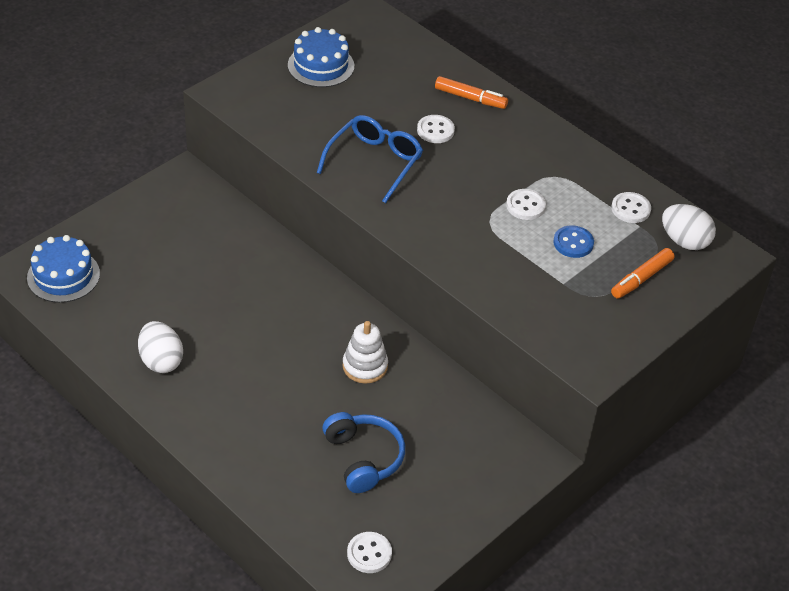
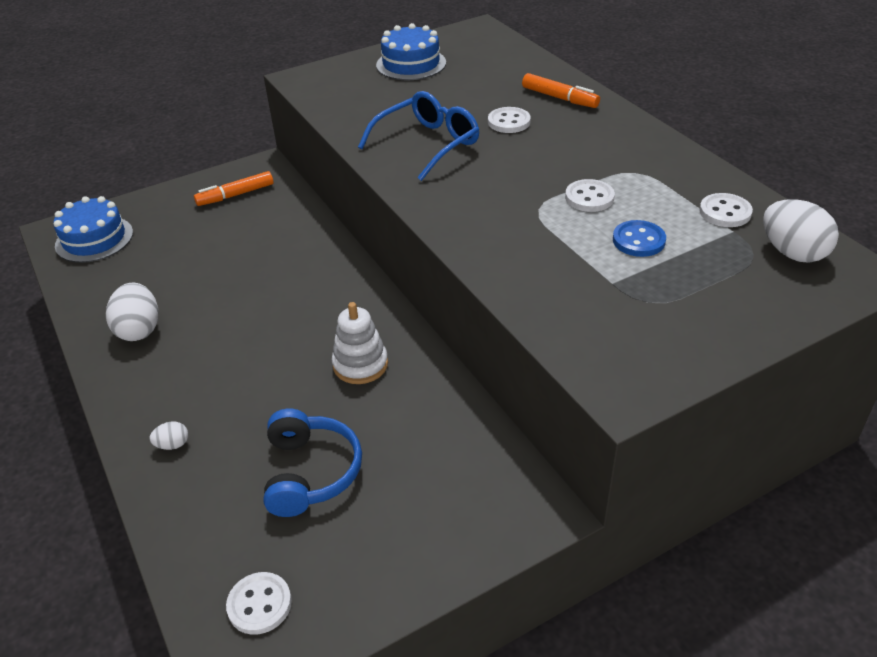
camera: 20 degrees right, 5 degrees down
orange marker [611,248,675,299] -> orange marker moved to [194,171,273,206]
none -> white egg [150,421,188,450]

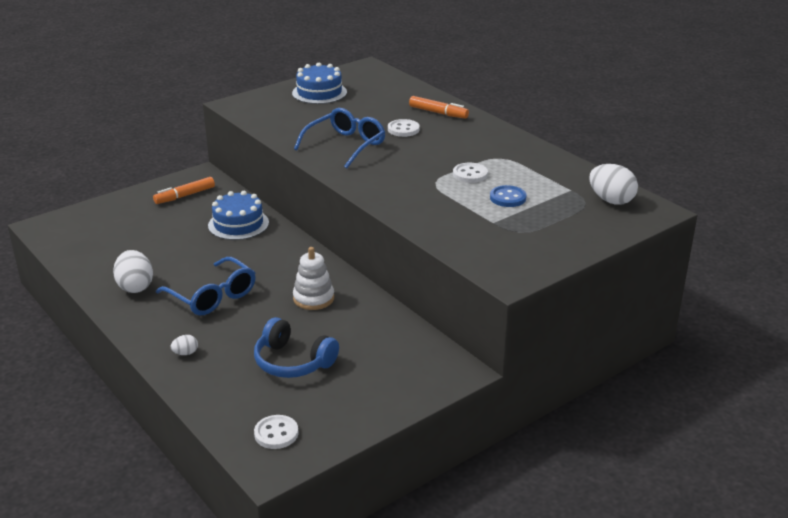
camera: 10 degrees left, 10 degrees down
blue cake [53,196,133,263] -> blue cake moved to [208,191,269,240]
blue headphones [263,409,362,517] -> blue headphones turned 135 degrees clockwise [254,317,339,378]
white button [699,193,753,227] -> none
none -> blue glasses [156,257,256,315]

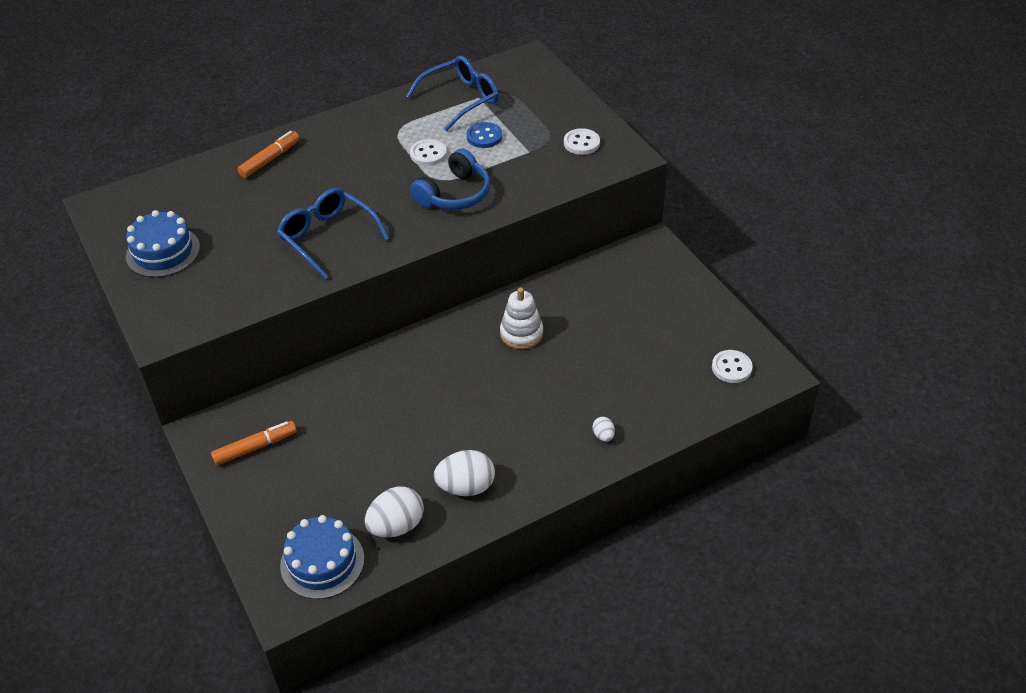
camera: 80 degrees left, 15 degrees up
orange marker [153,177,215,204] -> orange marker turned 90 degrees counterclockwise [211,421,297,465]
blue glasses [156,257,256,315] -> blue glasses moved to [406,56,499,131]
blue cake [208,191,269,240] -> blue cake moved to [280,515,364,599]
blue headphones [254,317,339,378] -> blue headphones moved to [410,148,490,210]
white button [388,119,420,137] -> white button moved to [564,128,600,155]
white egg [589,164,638,205] -> white egg moved to [365,486,424,538]

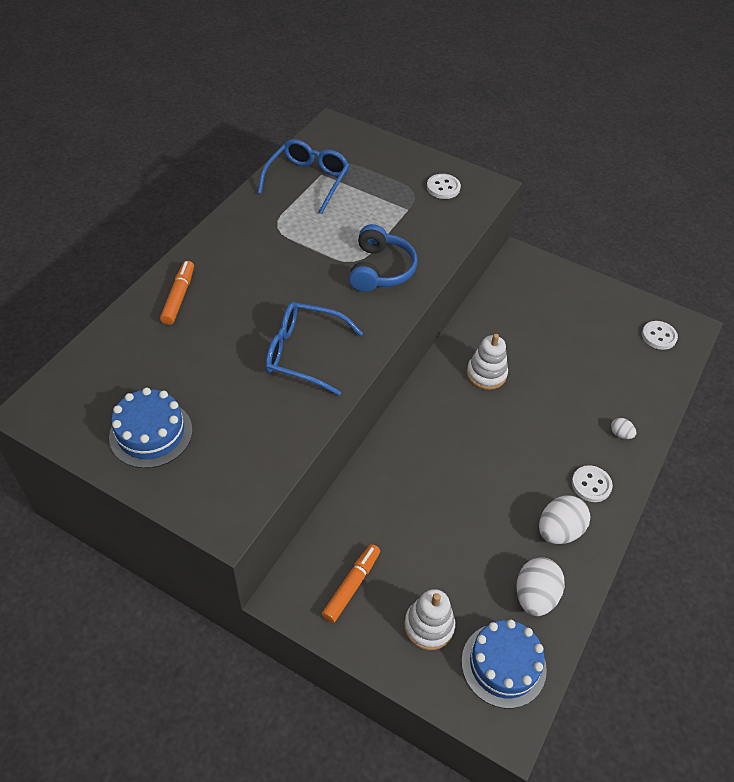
camera: 35 degrees left, 5 degrees up
white button [410,139,447,166] -> white button moved to [572,465,613,502]
blue button [466,122,502,148] -> none
none -> white stacking toy [404,589,455,650]

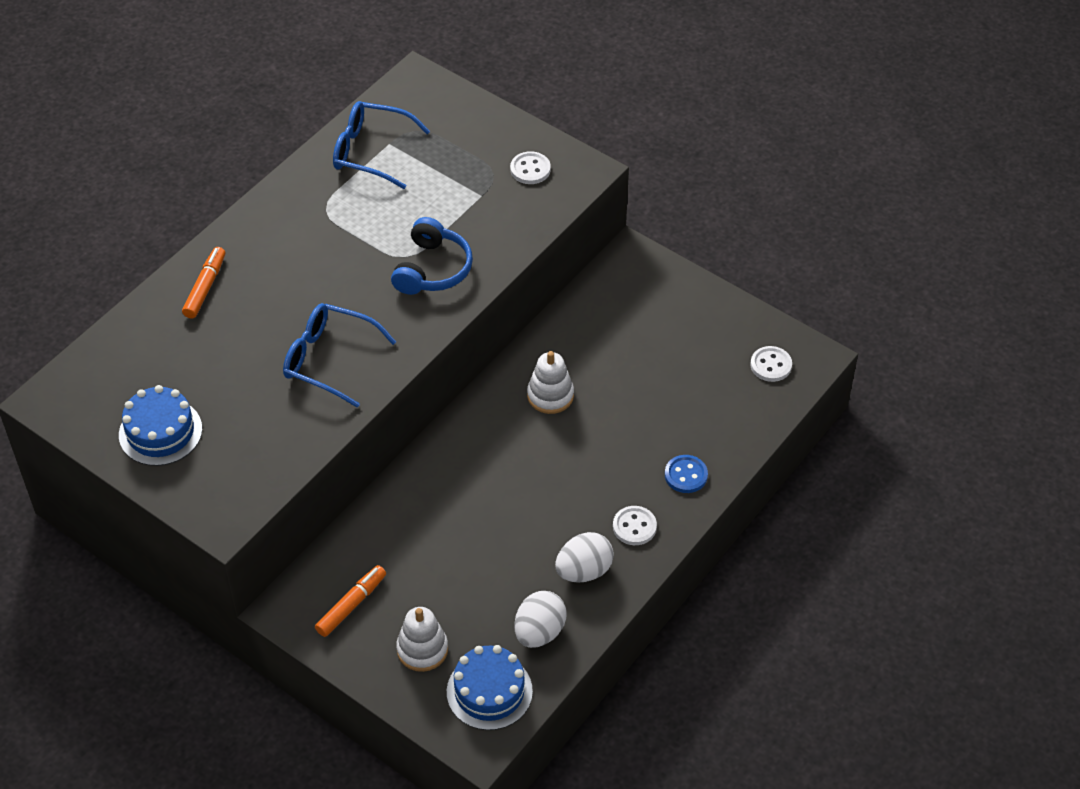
camera: 10 degrees right, 0 degrees up
blue glasses [258,139,350,214] -> blue glasses turned 105 degrees counterclockwise [333,101,430,189]
white egg [611,418,636,439] -> blue button [665,455,708,493]

